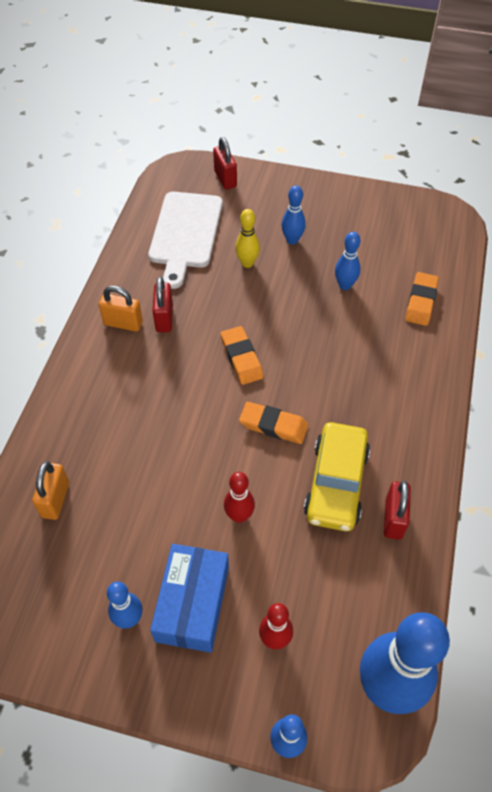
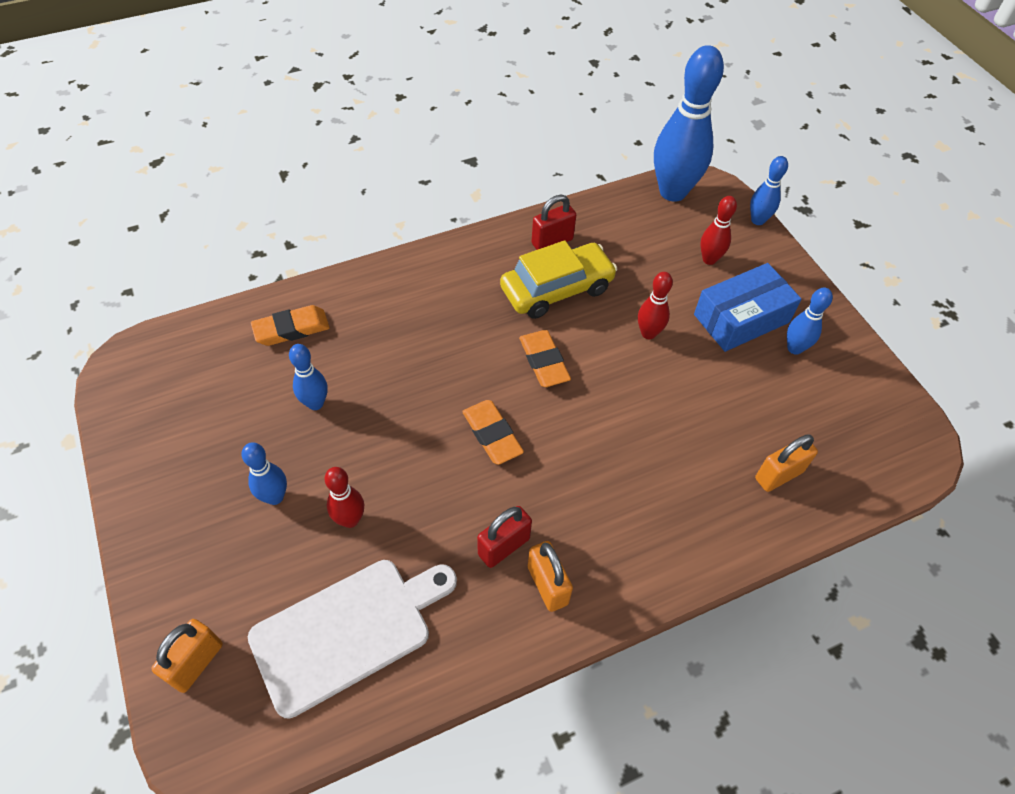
camera: 130 degrees left, 0 degrees up
red padlock [213,137,237,189] -> orange padlock [151,619,223,693]
orange eraser [221,326,263,385] -> orange eraser turned 60 degrees counterclockwise [462,400,524,465]
yellow bowling pin [235,209,260,268] -> red bowling pin [324,467,364,528]

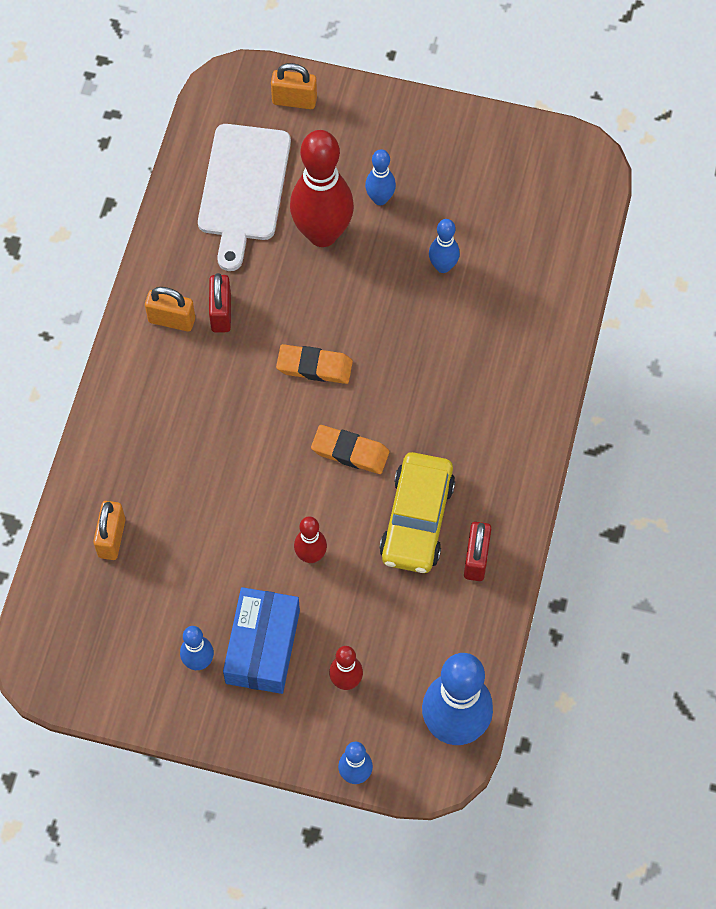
camera: 130 degrees right, 10 degrees up
orange padlock [151,619,223,693] -> orange padlock turned 60 degrees counterclockwise [271,63,317,109]
orange eraser [251,305,330,346] -> none
red bowling pin [324,467,364,528] -> red bowling pin [290,130,354,247], size x2.05

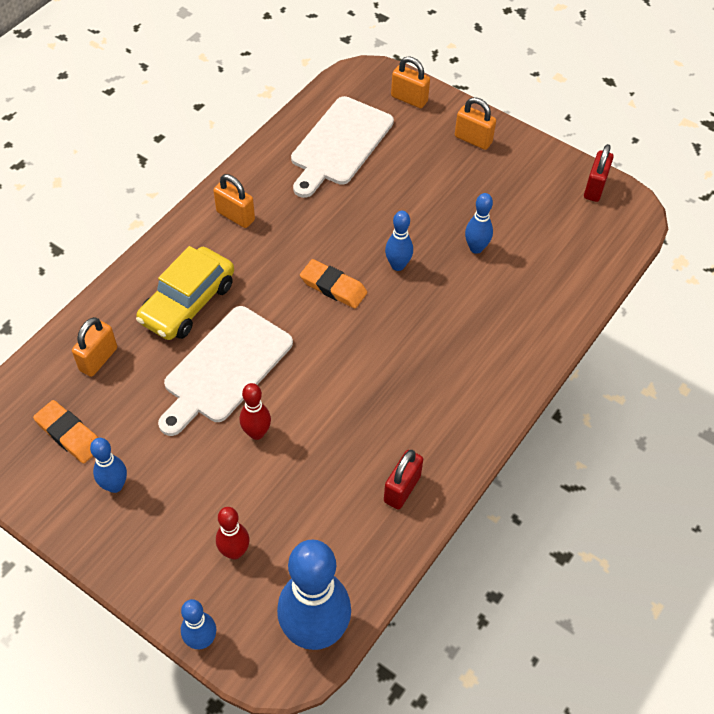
camera: 20 degrees right, 10 degrees down
red padlock [209,273,231,333] -> red padlock moved to [584,144,614,202]
blue box [223,587,300,694] -> none
red bowling pin [290,130,354,247] -> none
orange eraser [311,425,390,474] -> orange eraser moved to [33,400,98,463]
blue bowling pin [365,149,396,205] -> blue bowling pin moved to [385,211,413,271]
yellow car [379,452,455,573] -> yellow car moved to [136,246,234,340]
none -> white cutting board [158,306,293,436]
none -> orange padlock [455,97,496,150]

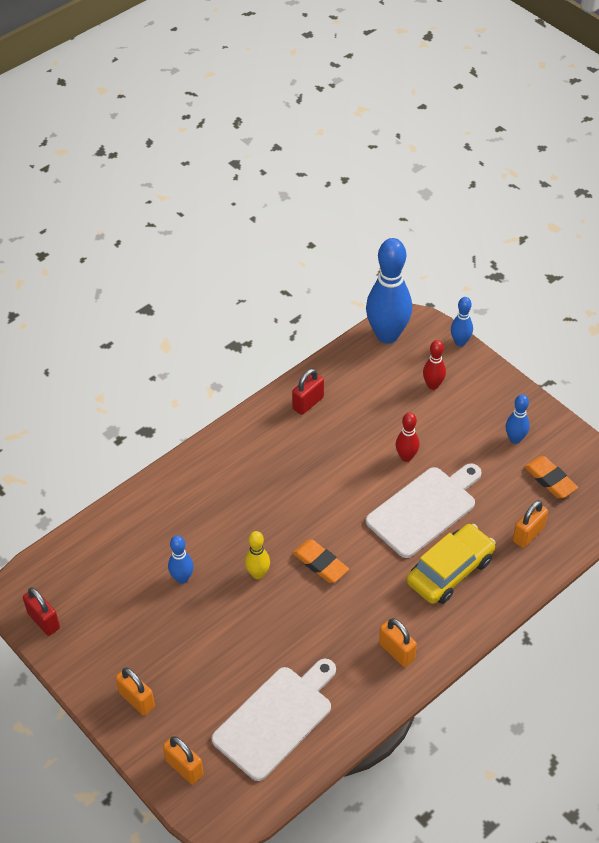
camera: 165 degrees left, 5 degrees down
blue bowling pin [385,211,413,271] -> yellow bowling pin [245,531,270,579]
red padlock [584,144,614,202] -> red padlock turned 75 degrees counterclockwise [23,587,60,636]

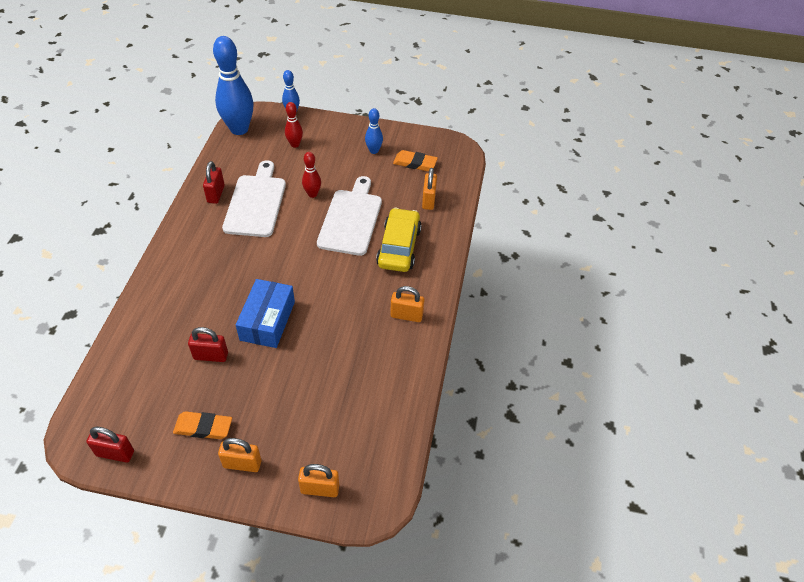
camera: 40 degrees left, 0 degrees up
blue bowling pin [168,535,194,584] -> red padlock [188,327,228,362]
white cutting board [212,658,336,781] -> white cutting board moved to [222,160,286,237]
yellow bowling pin [245,531,270,579] -> blue box [236,279,295,348]
orange eraser [293,539,349,583] -> orange eraser moved to [173,411,232,439]

